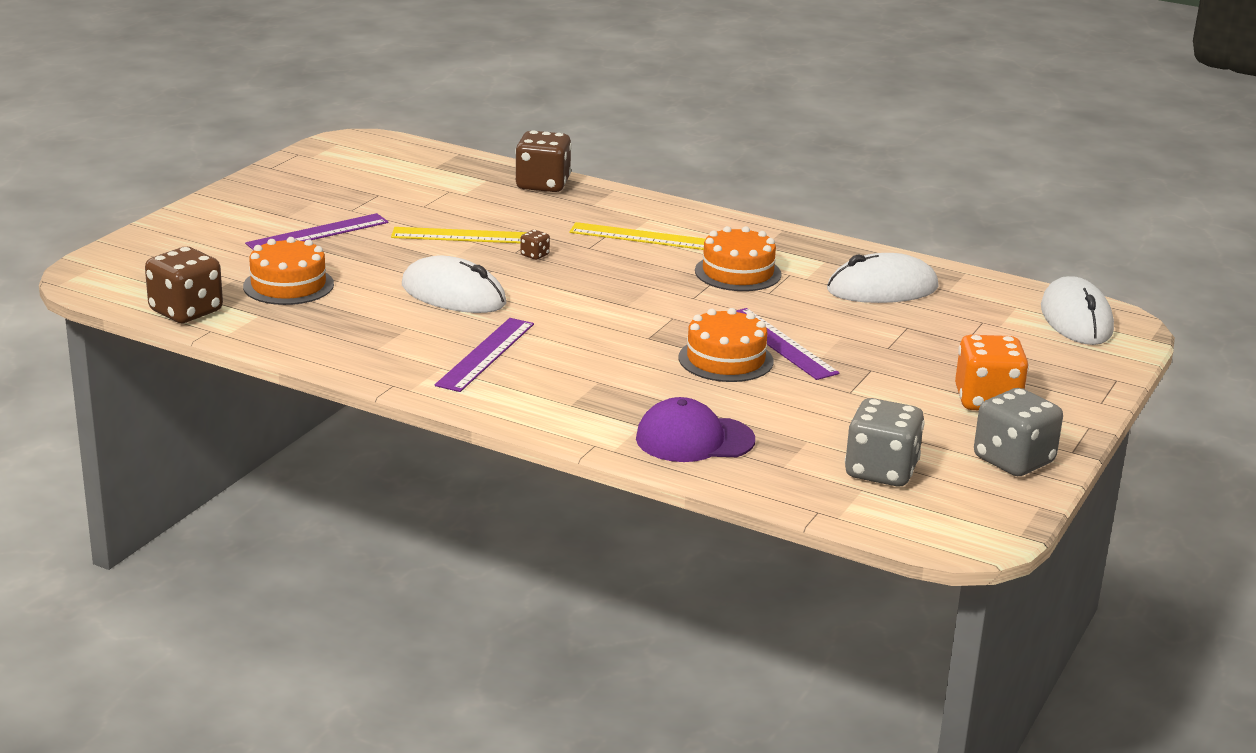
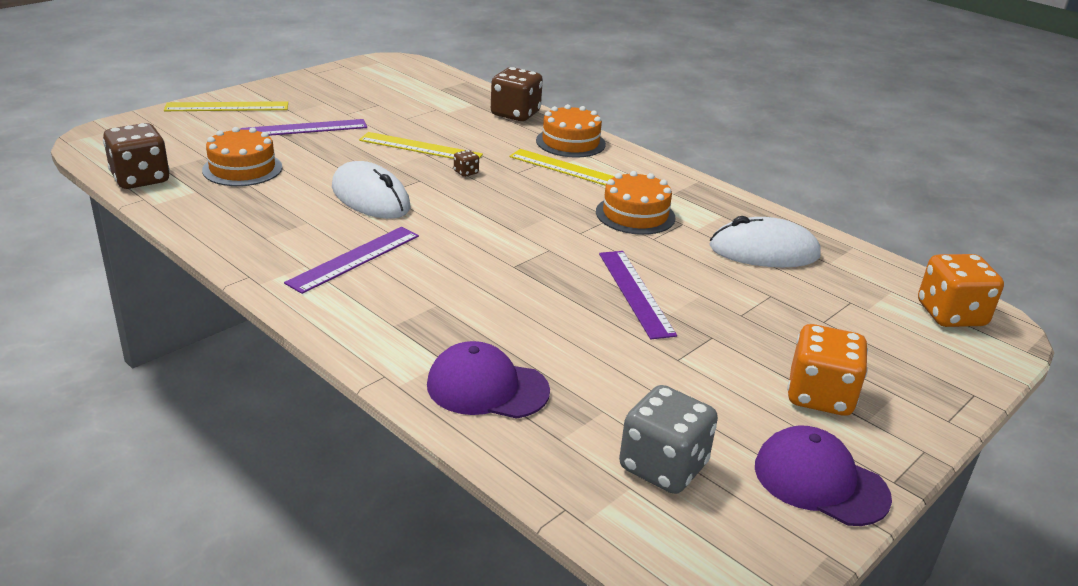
camera: 15 degrees right, 5 degrees up
orange cake [679,308,774,382] -> orange cake moved to [536,104,606,157]
grey dice [974,388,1063,476] -> purple cap [755,425,892,526]
white mouse [1041,276,1114,345] -> orange dice [918,254,1004,327]
none -> yellow ruler [164,101,288,111]

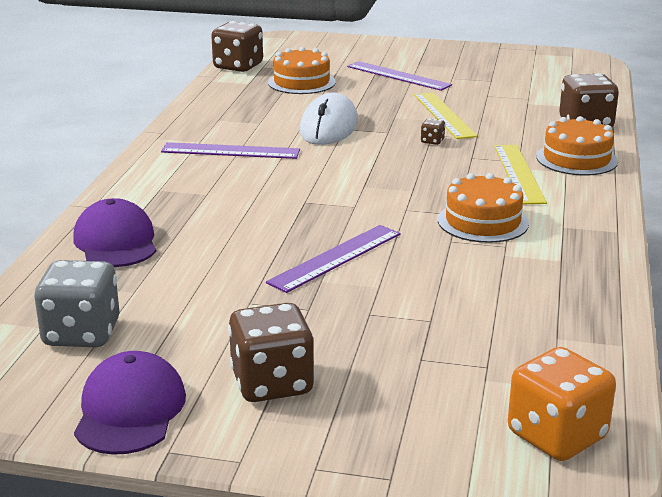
camera: 60 degrees right, 5 degrees down
yellow ruler [164,101,288,111] -> none
white mouse [709,216,821,267] -> none
orange dice [787,324,868,416] -> brown dice [228,303,315,402]

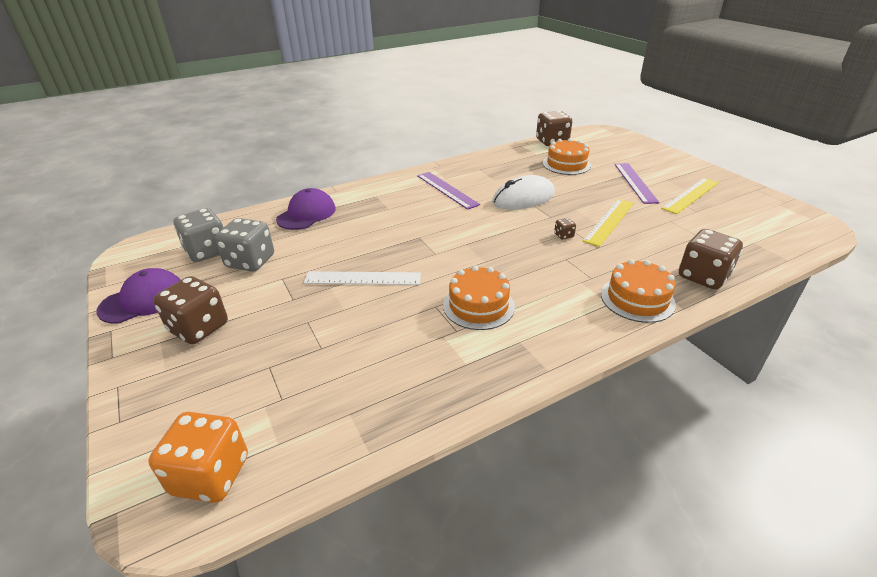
camera: 50 degrees right, 10 degrees up
purple ruler [266,225,401,293] -> white ruler [304,271,421,285]
yellow ruler [494,145,547,204] -> yellow ruler moved to [661,178,719,214]
none -> grey dice [215,218,274,272]

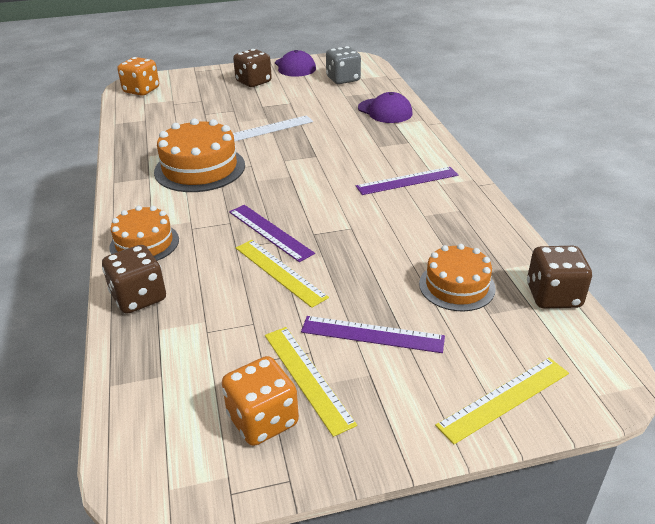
camera: 105 degrees right, 0 degrees up
grey dice [215,218,274,272] -> none
white ruler [304,271,421,285] -> white ruler turned 45 degrees clockwise [233,115,313,142]
orange cake [443,265,515,330] -> orange cake [154,118,245,192], size x1.56
white mouse [492,175,555,210] -> none
brown dice [554,218,576,240] -> purple ruler [229,205,315,262]
none -> orange dice [222,356,299,446]
none -> yellow ruler [435,358,569,444]

